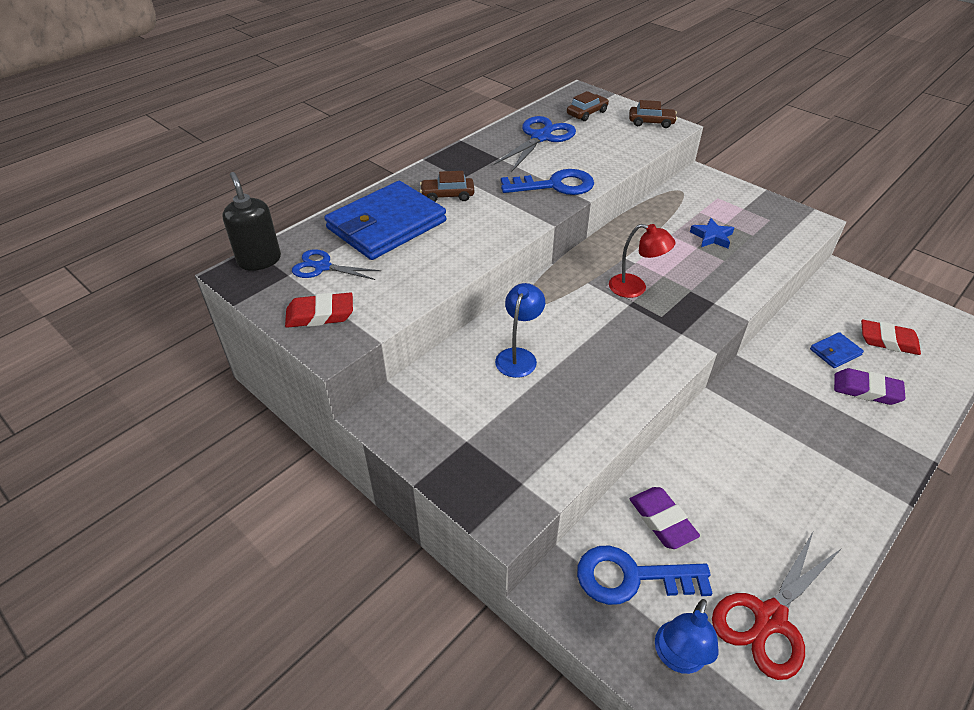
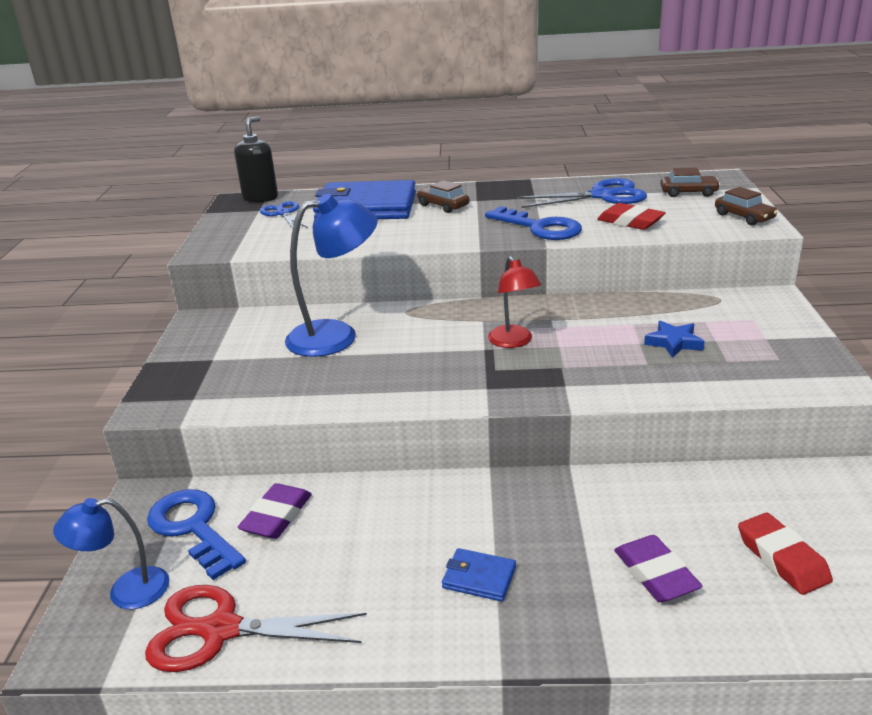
camera: 50 degrees right, 15 degrees down
red eraser [285,292,353,328] -> red eraser moved to [597,203,666,230]
blue lamp [495,283,545,378] -> blue lamp [285,193,378,357], size x1.64
blue wallet [810,332,864,368] -> blue wallet moved to [442,548,516,602]

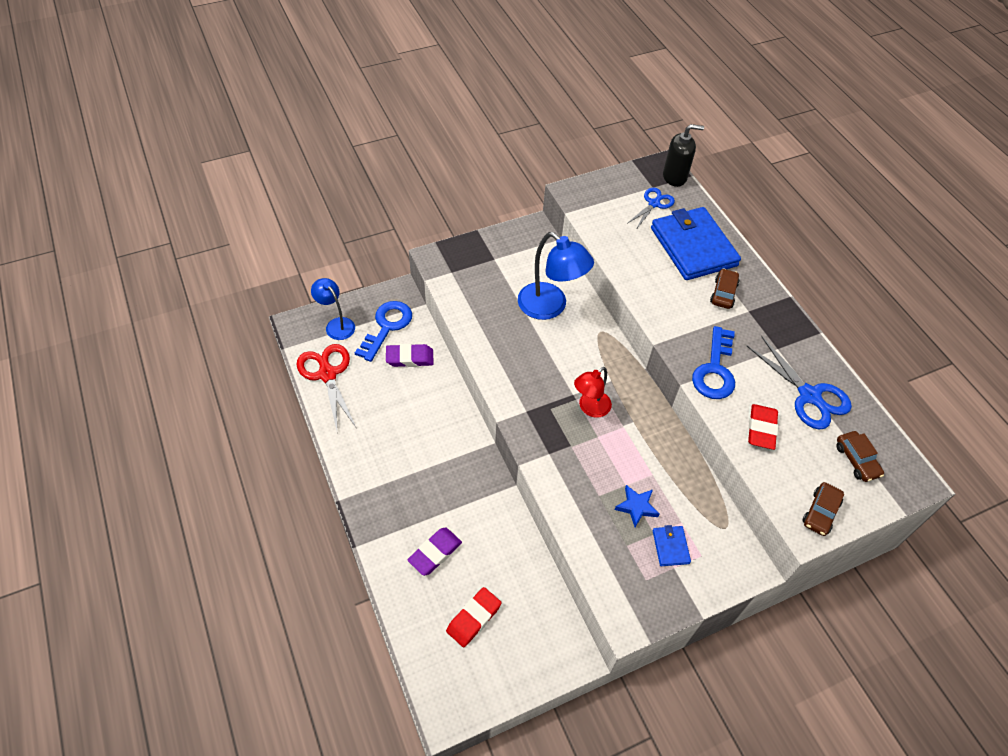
camera: 60 degrees right, 25 degrees up
blue wallet [442,548,516,602] -> blue wallet moved to [653,525,691,566]

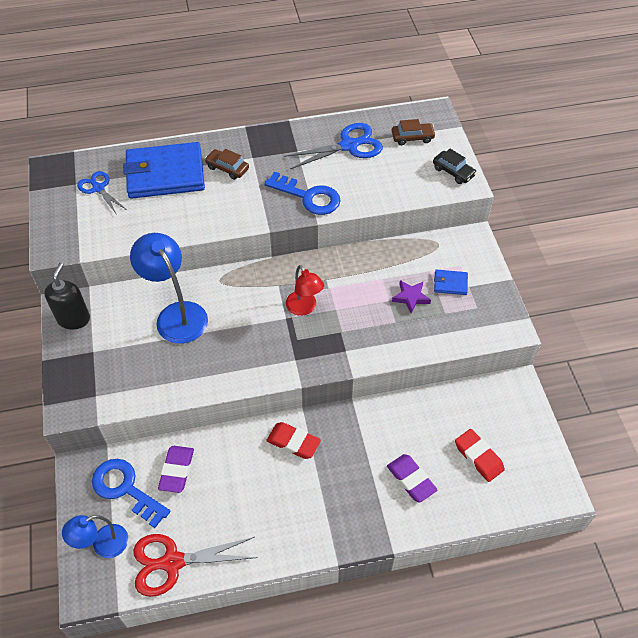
camera: 75 degrees left, 0 degrees up
blue lamp [518,232,594,320] -> blue lamp turned 90 degrees counterclockwise [130,233,208,344]
blue star [615,485,659,527] -> purple star [392,280,431,313]
black soap dispenser [663,124,704,187] -> black soap dispenser moved to [44,263,90,330]
red eraser [748,404,778,450] -> red eraser moved to [266,422,321,459]
brown car [802,482,844,536] -> black car [433,149,477,184]

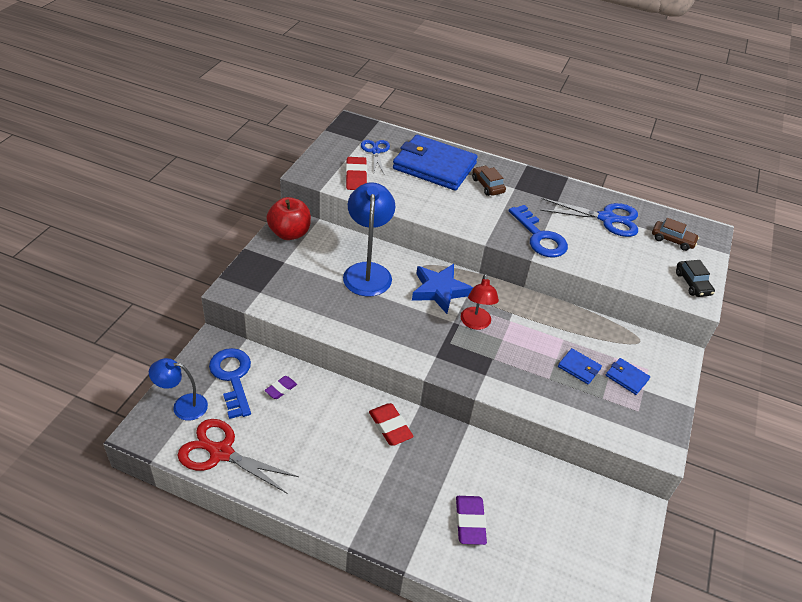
camera: 30 degrees right, 10 degrees down
black soap dispenser [44,263,90,330] -> red apple [266,197,311,240]
purple eraser [158,446,194,493] -> purple eraser [265,376,297,399], size x0.62
purple star [392,280,431,313] -> blue wallet [558,348,602,385]
red eraser [455,429,505,482] -> red eraser moved to [346,157,367,190]
none -> blue star [412,264,473,314]

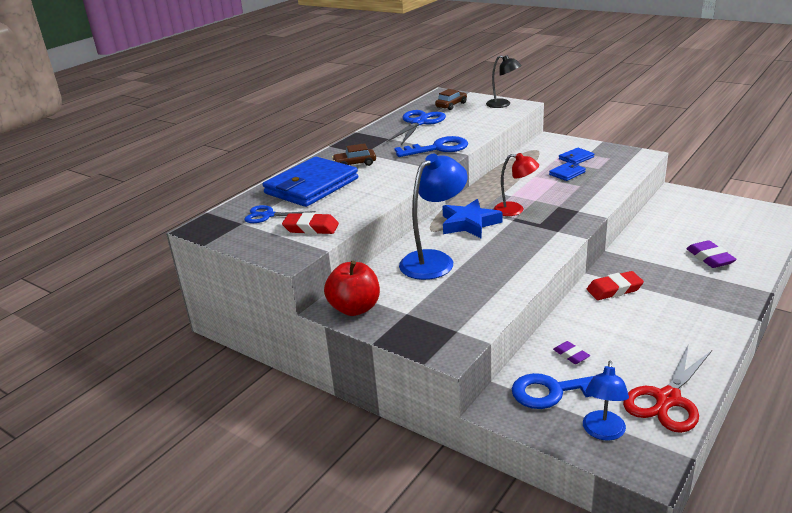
camera: 70 degrees left, 15 degrees down
blue lamp [343,182,395,297] -> blue lamp turned 120 degrees clockwise [399,154,468,280]
purple eraser [456,496,487,545] -> purple eraser turned 60 degrees clockwise [686,240,737,268]
black car [676,260,715,297] -> black lamp [486,55,522,108]

